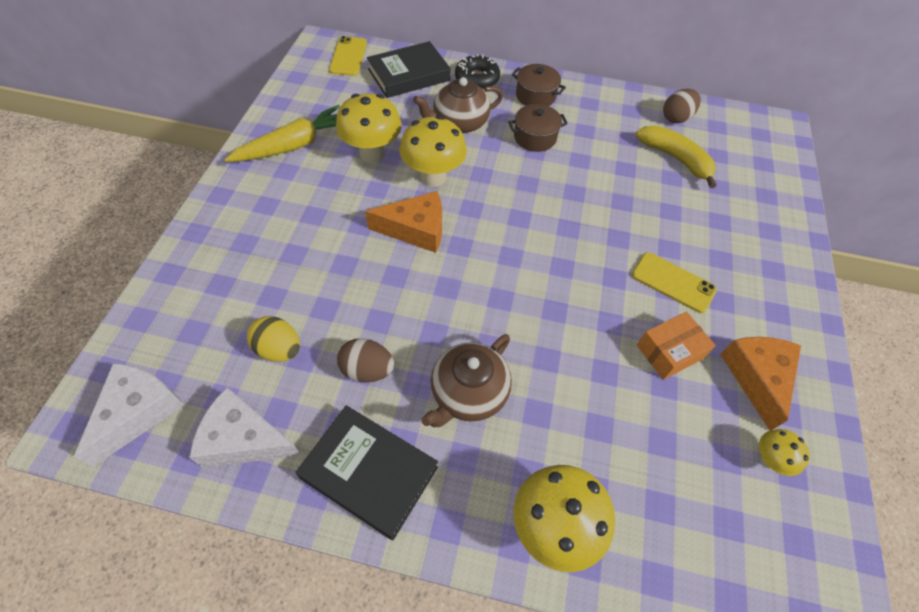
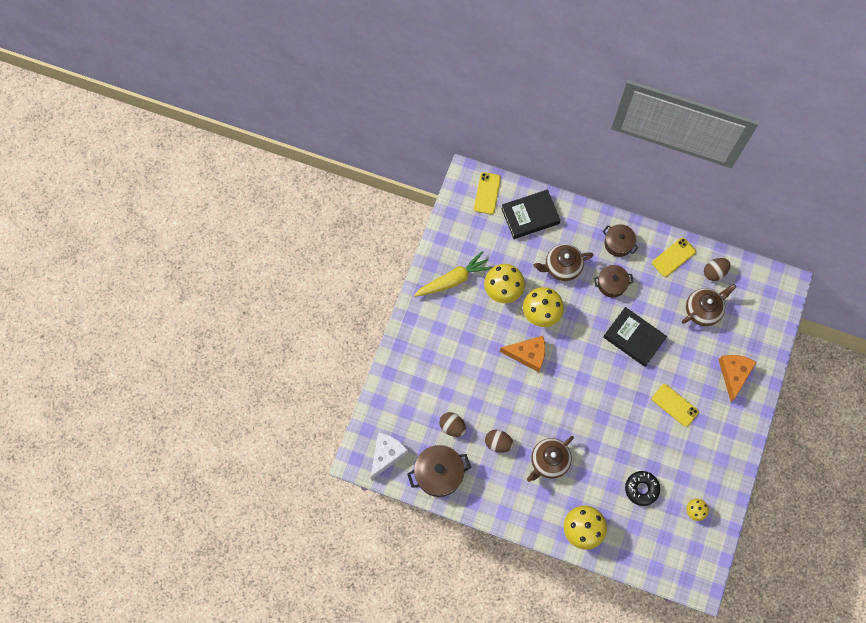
camera: 10 degrees right, 15 degrees up
white cheese [189,387,302,468] -> brown pot [407,445,471,497]
yellow egg [247,316,300,362] -> brown egg [439,412,466,437]
black book [295,405,438,540] -> black book moved to [603,307,667,367]
black donut [455,54,500,90] -> black donut moved to [625,471,660,506]
yellow banana [636,126,717,188] -> brown teapot [682,284,736,326]
orange box [637,312,716,380] -> none
orange cheese [720,337,801,431] -> orange cheese moved to [719,355,756,402]
none -> yellow phone [652,237,696,277]

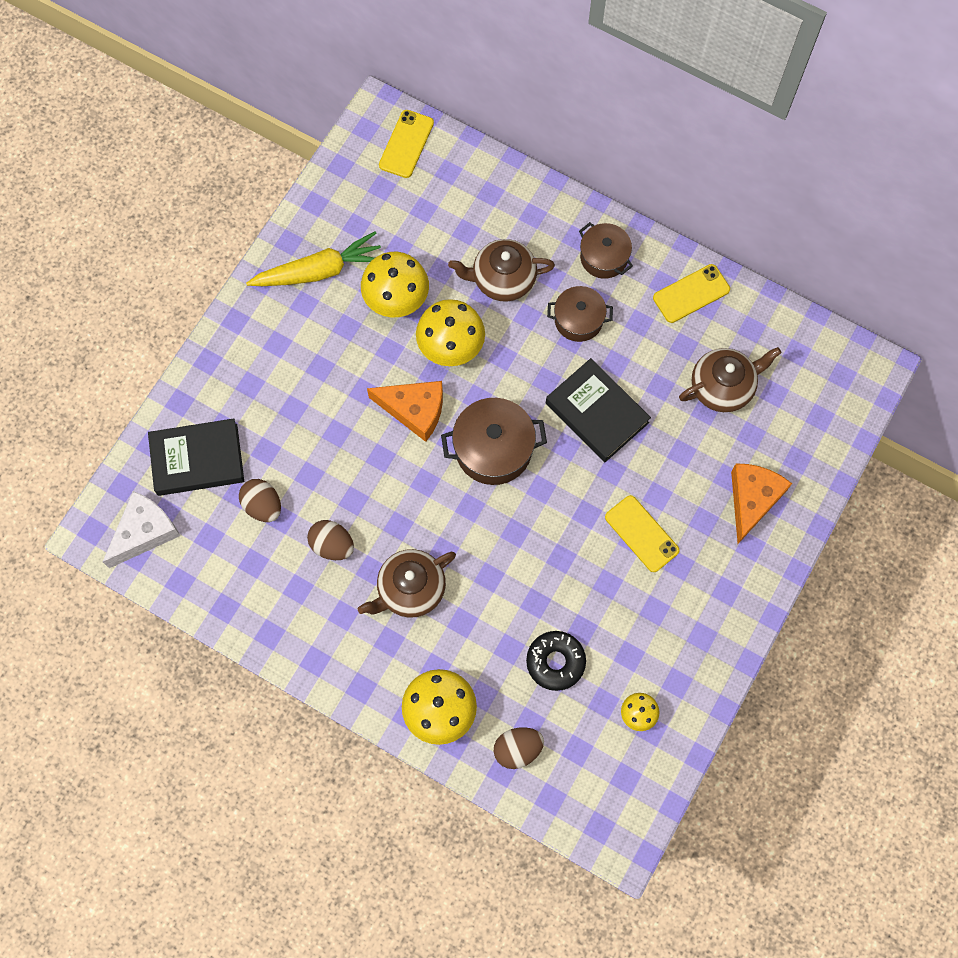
camera: 10 degrees right, 0 degrees up
brown pot [407,445,471,497] -> brown pot moved to [441,398,547,485]
black book [501,189,560,239] -> black book moved to [148,418,244,496]
brown egg [704,258,731,281] -> brown egg moved to [494,727,544,769]

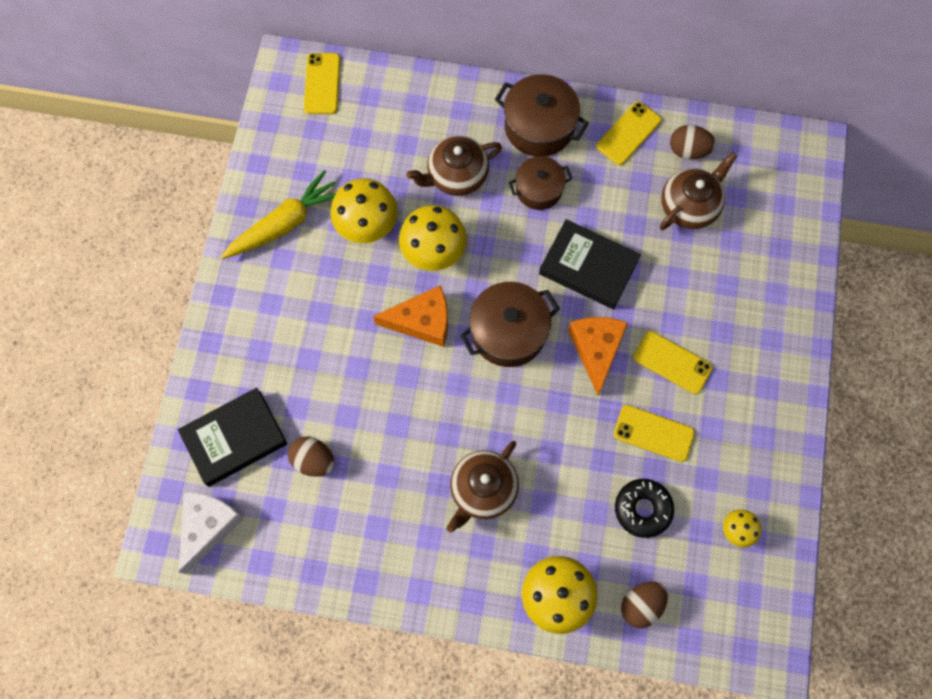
camera: 20 degrees left, 0 degrees up
brown egg [307,520,354,560] -> brown egg moved to [670,125,716,159]
brown pot [579,222,633,279] -> brown pot [495,74,589,157], size x1.54
orange cheese [731,463,792,544] -> orange cheese moved to [568,317,628,395]
none -> yellow phone [613,405,695,462]

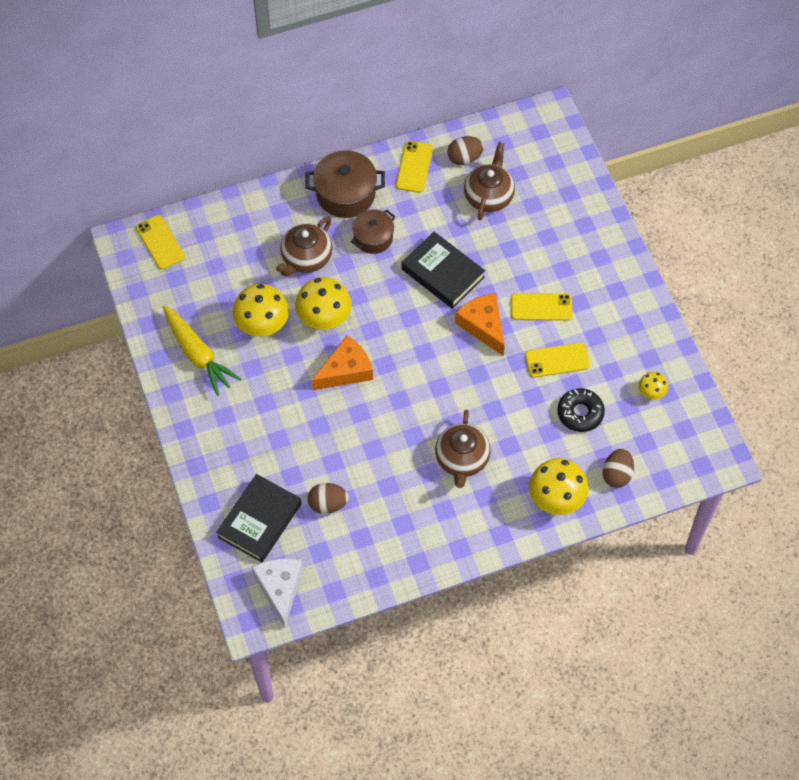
camera: 30 degrees left, 10 degrees down
yellow carrot [221,170,335,259] -> yellow carrot turned 120 degrees clockwise [163,305,241,396]
brown pot [460,282,560,367] -> none
black book [539,219,641,309] -> black book turned 45 degrees clockwise [401,232,485,309]

